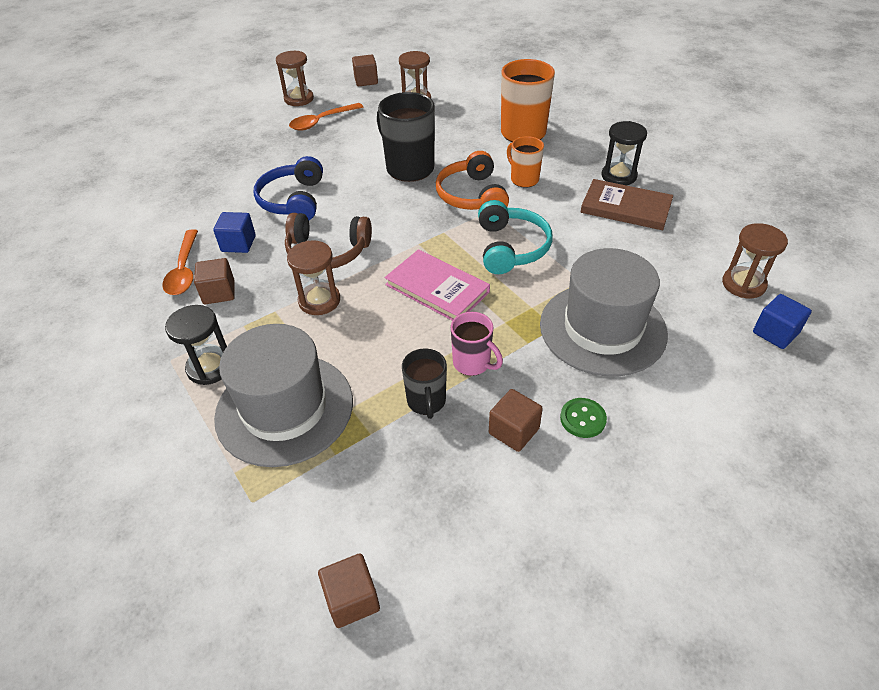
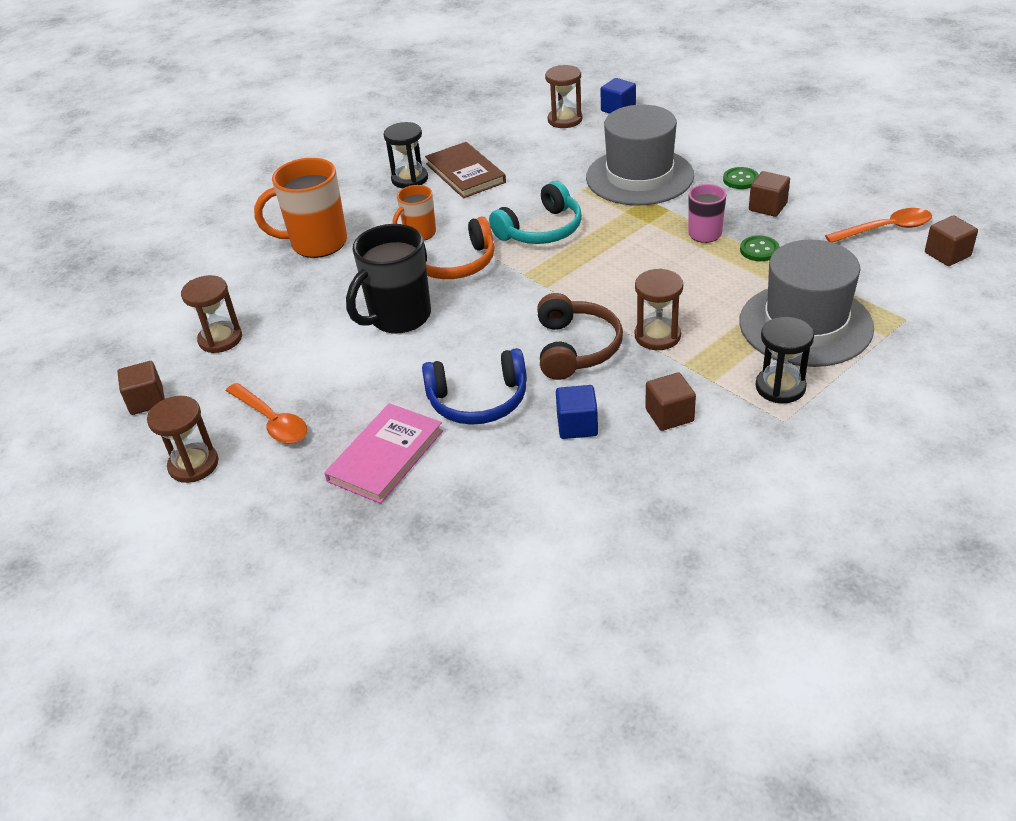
camera: 95 degrees left, 5 degrees down
orange spoon [162,229,198,295] -> orange spoon moved to [825,208,932,243]
pink book [385,249,490,321] -> pink book moved to [324,403,443,504]
black mug [402,348,447,419] -> green button [740,235,780,261]
turquoise headphones [478,200,553,274] -> turquoise headphones turned 150 degrees clockwise [489,181,582,244]
brown book [581,179,673,230] -> brown book turned 45 degrees counterclockwise [425,142,506,198]

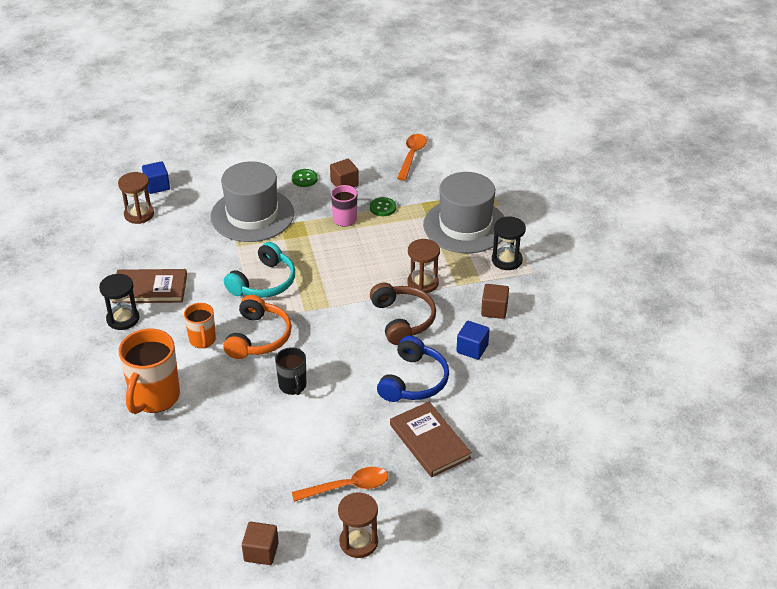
camera: 65 degrees left, 0 degrees up
brown hourglass [181,275,242,353] -> none
pink book [324,403,443,504] -> brown book [390,402,472,477]
black mug [346,224,431,333] -> black mug [275,347,306,395], size x0.57
turquoise headphones [489,181,582,244] -> turquoise headphones turned 45 degrees clockwise [224,242,295,298]
brown headphones [537,293,623,380] -> brown headphones turned 45 degrees clockwise [370,282,436,345]
brown cube [925,215,978,266] -> none

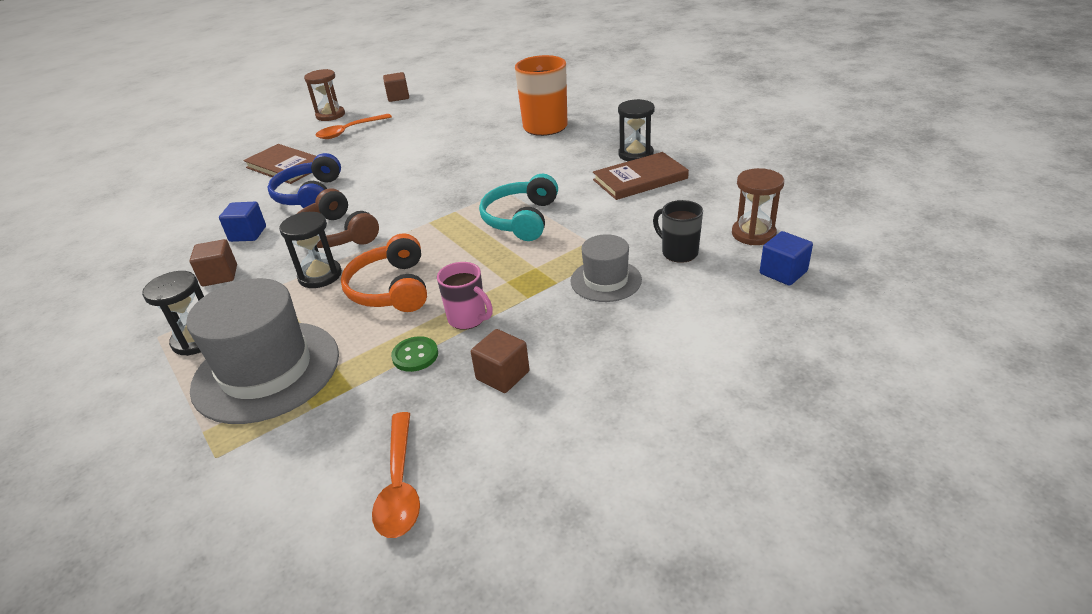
camera: 160 degrees right, 5 degrees down
orange mug [184,303,216,348] -> none
grey hat [210,161,294,242] -> grey hat [570,234,642,302], size x0.55
orange headphones [223,295,292,359] -> orange headphones moved to [341,233,427,312]
black mug [275,347,306,395] -> black mug moved to [653,200,703,263]
green button [292,169,318,187] -> none
brown hourglass [407,239,440,293] -> black hourglass [279,212,342,288]

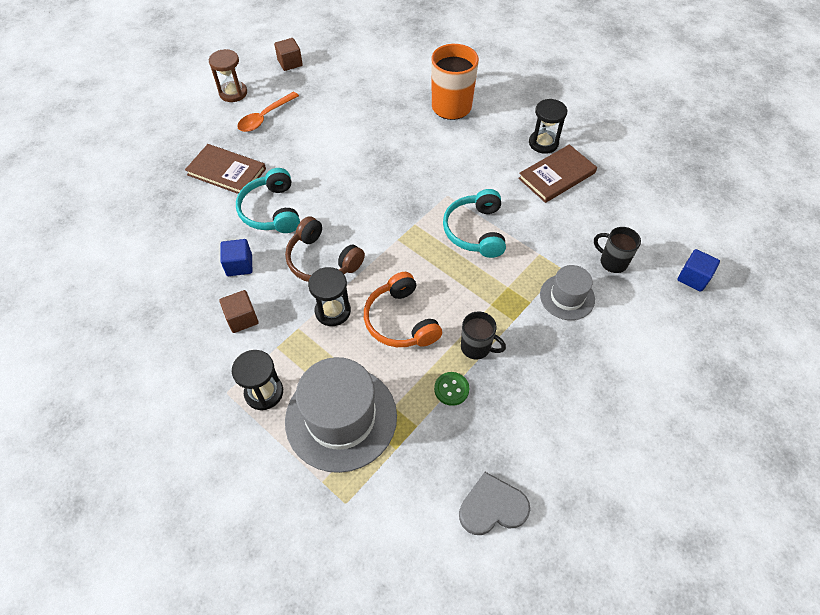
camera: 15 degrees left, 20 degrees up
blue headphones [267,153,341,208] -> turquoise headphones [236,168,300,233]
orange spoon [372,412,420,538] -> grey heart [459,472,530,535]
pink mug [437,262,493,330] -> black mug [461,311,506,360]
brown cube [471,329,530,393] -> none
brown hourglass [732,168,784,245] -> none

